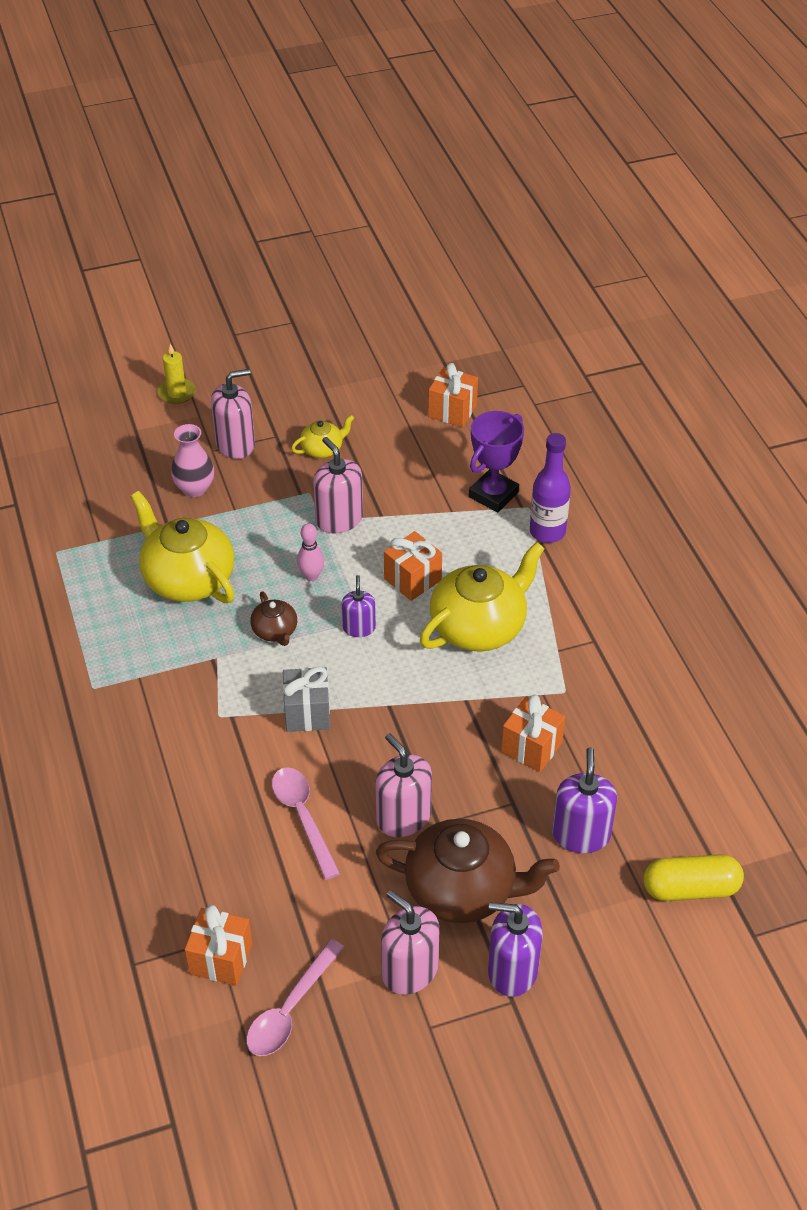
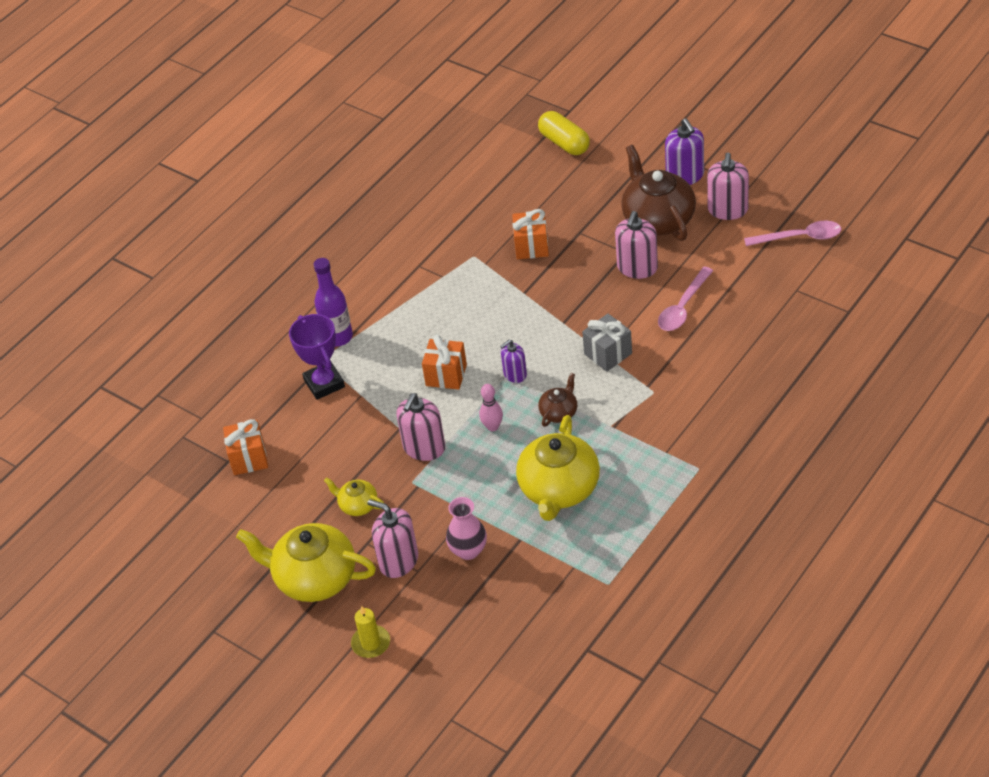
camera: 120 degrees left, 0 degrees up
orange gift [185,905,252,986] -> none
yellow teapot [420,542,545,652] -> yellow teapot moved to [236,523,376,602]
purple trophy [469,411,524,512] -> purple trophy turned 60 degrees clockwise [289,314,345,400]
purple soap dispenser [552,747,617,853] -> none

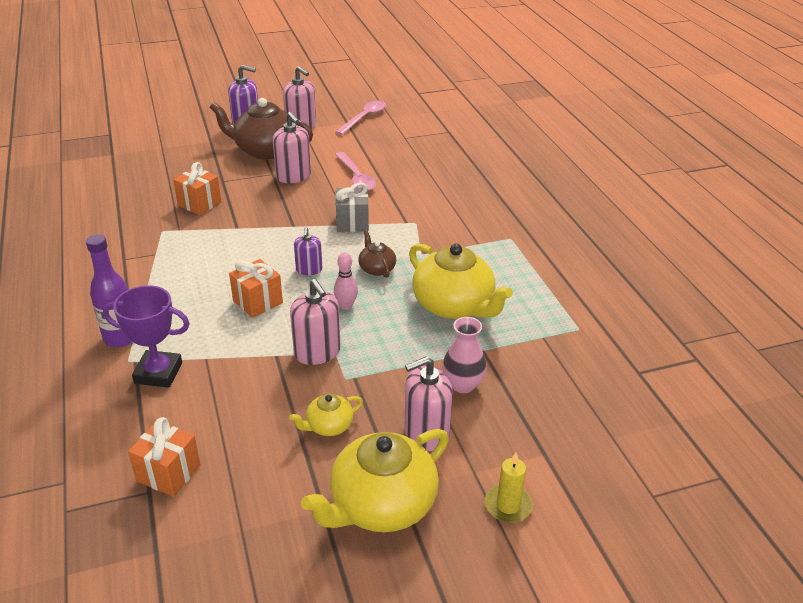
camera: 60 degrees left, 10 degrees down
yellow capsule [538,111,590,155] -> none

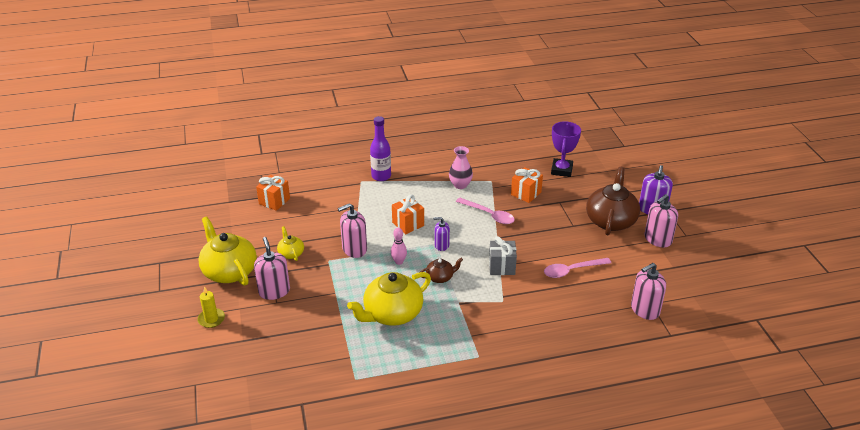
camera: 95 degrees right, 0 degrees up
purple trophy [103,285,190,388] -> purple trophy moved to [551,121,581,177]
pink soap dispenser [273,112,311,183] -> pink soap dispenser moved to [631,263,666,320]
pink spoon [336,101,386,135] -> pink spoon moved to [456,198,515,224]
pink vase [442,317,487,393] -> pink vase moved to [449,146,473,189]

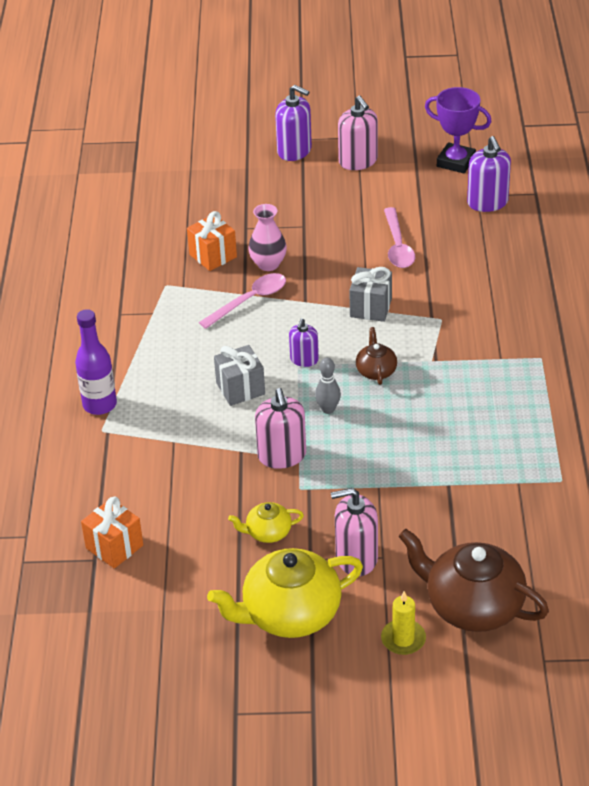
camera: 75 degrees left, 5 degrees up
yellow teapot [347,272,431,326] -> none
pink bowling pin [391,228,407,265] -> grey bowling pin [315,358,341,414]
orange gift [392,195,424,234] -> grey gift [214,345,265,406]
pink vase [449,146,473,189] -> pink vase moved to [248,204,287,271]
purple trophy [551,121,581,177] -> purple trophy moved to [425,87,492,173]
brown teapot [586,167,640,235] -> brown teapot moved to [399,529,549,632]
pink soap dispenser [631,263,666,320] -> purple soap dispenser [467,136,511,212]

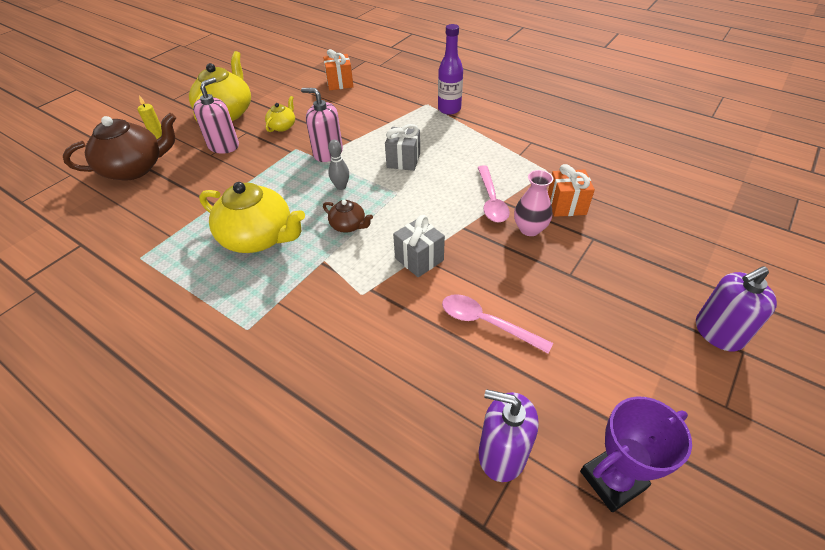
camera: 125 degrees right, 5 degrees up
purple soap dispenser [289,318,319,367] -> none
pink soap dispenser [338,96,378,170] -> none
none -> yellow teapot [199,182,305,253]

